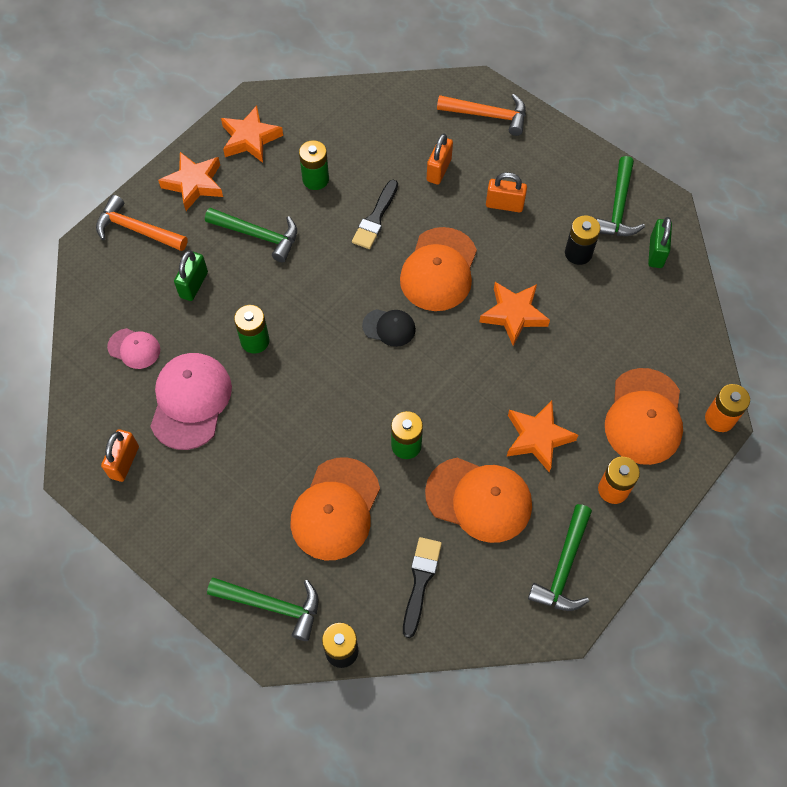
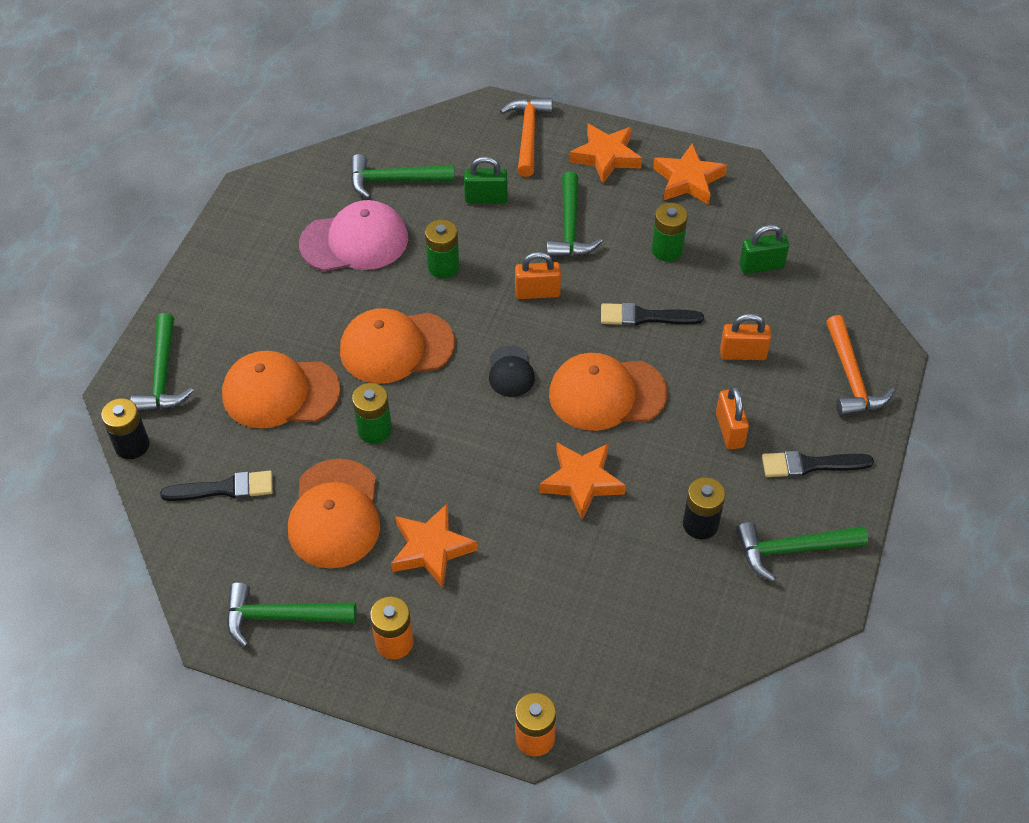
camera: 70 degrees right, 10 degrees down
orange padlock [101,429,139,482] -> orange padlock moved to [515,252,561,299]
pink cap [107,328,160,369] -> green hammer [351,154,454,199]
orange cap [605,368,683,465] -> orange cap moved to [340,308,455,384]
green padlock [648,217,672,268] -> green padlock moved to [739,224,789,274]
none -> black brush [762,451,874,477]

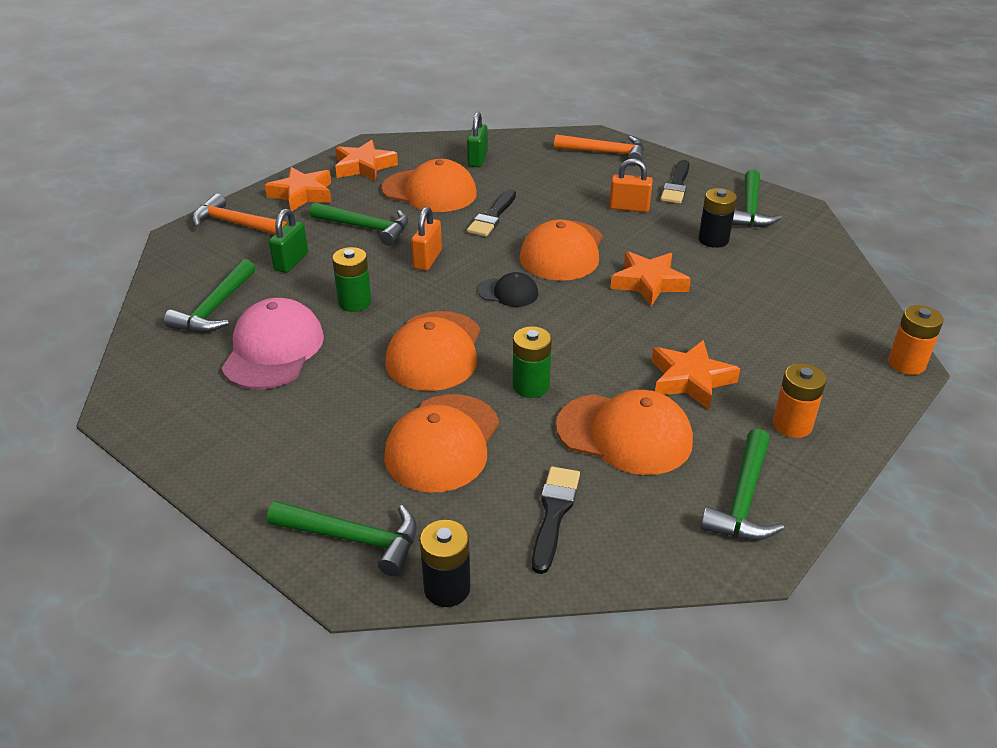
camera: 70 degrees left, 15 degrees down
green battery [652,203,688,262] -> orange cap [382,159,477,212]
orange padlock [720,313,771,360] -> none

